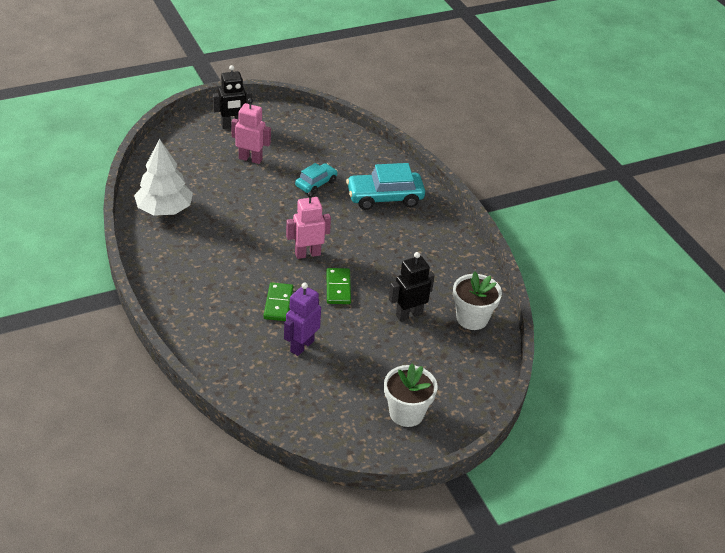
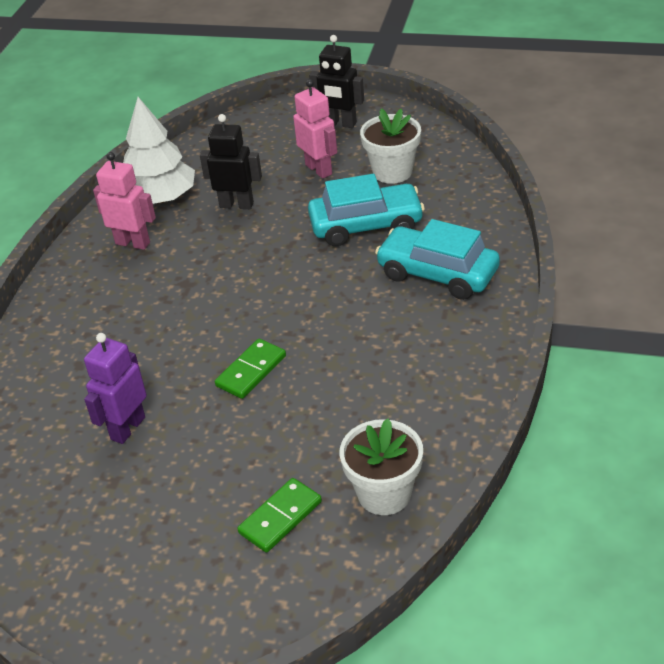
camera: 45 degrees right, 0 degrees up
green domino [264,282,293,321] -> green domino moved to [237,478,322,553]
purple robot [284,283,321,356] -> purple robot turned 45 degrees counterclockwise [84,333,147,444]
pink robot [286,192,331,259] -> pink robot moved to [93,152,156,250]
turquoise car [295,163,338,195] -> turquoise car [308,174,425,246], size x1.68
white flower pot [384,364,438,427] -> white flower pot moved to [360,109,421,184]
black robot [389,252,435,321] -> black robot moved to [200,114,262,209]

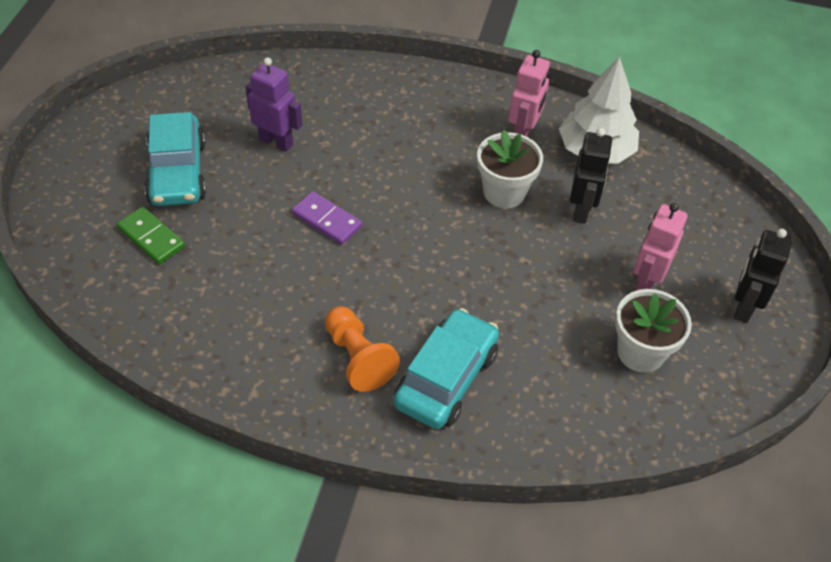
camera: 85 degrees right, 10 degrees up
green domino [215,339,286,399] -> purple domino [292,191,362,245]
pink robot [293,79,337,179] -> pink robot turned 150 degrees clockwise [633,203,688,291]
turquoise car [308,174,425,246] -> turquoise car moved to [145,112,206,206]
white flower pot [340,419,423,515] -> white flower pot moved to [477,130,543,208]
none -> orange pawn [325,306,400,392]

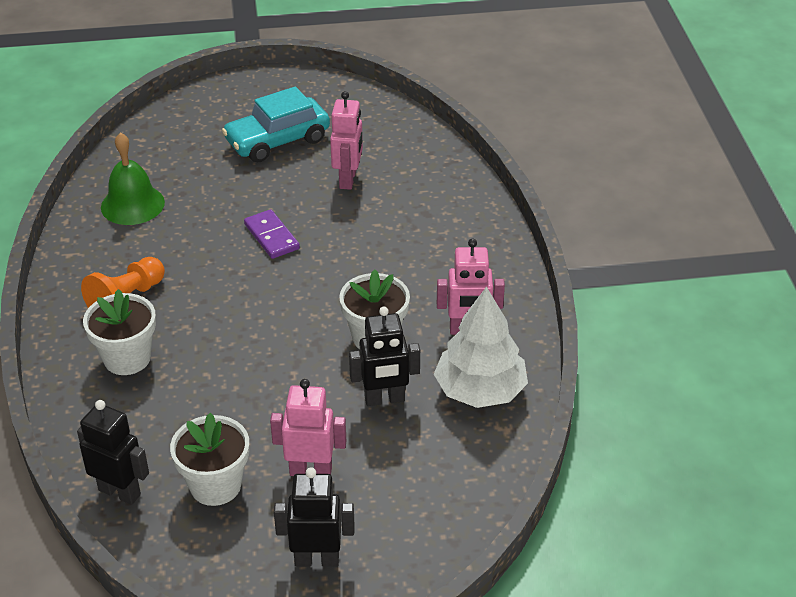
camera: 70 degrees right, 10 degrees down
green domino [117,207,185,264] -> none
purple robot [245,57,302,152] -> pink robot [330,91,363,190]
purple domino [292,191,362,245] -> purple domino turned 45 degrees counterclockwise [244,209,300,259]
turquoise car [394,308,499,429] -> white flower pot [83,289,156,375]
none -> black robot [77,400,149,505]
none -> green bell [101,132,165,225]

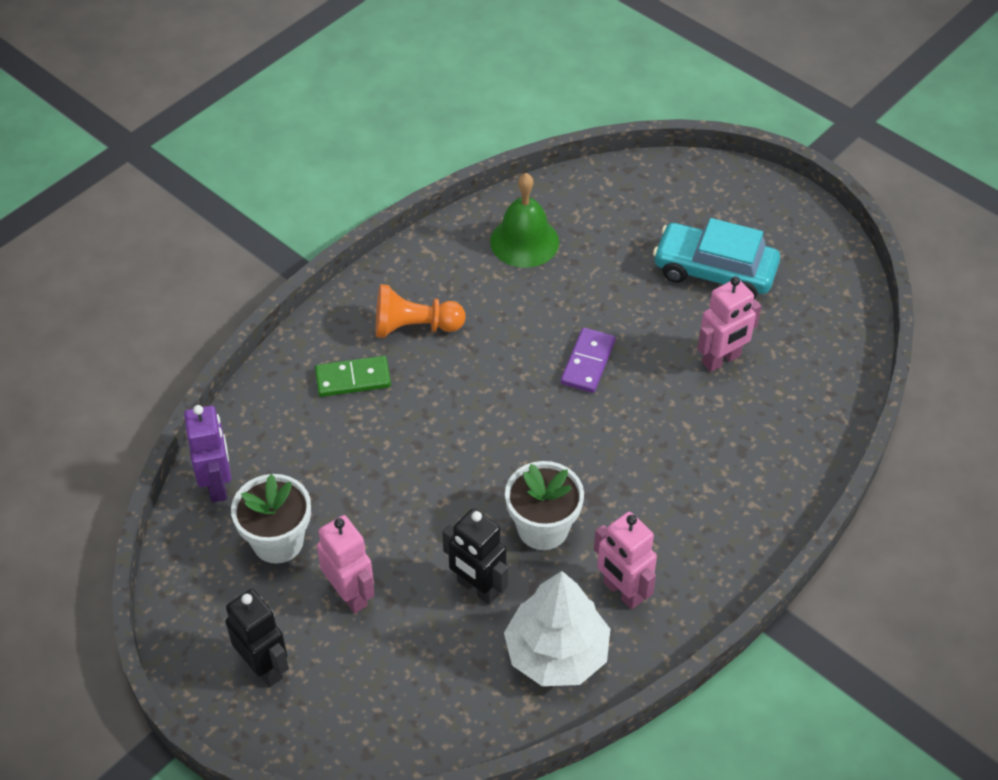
camera: 50 degrees right, 10 degrees up
black robot [77,400,149,505] -> purple robot [184,405,231,502]
white flower pot [83,289,156,375] -> green domino [315,356,391,397]

